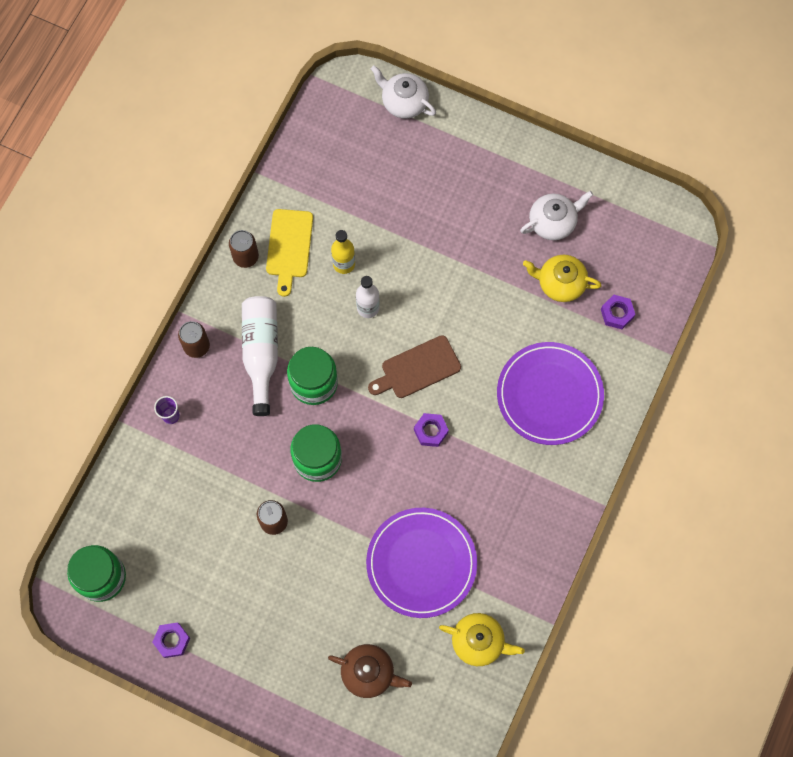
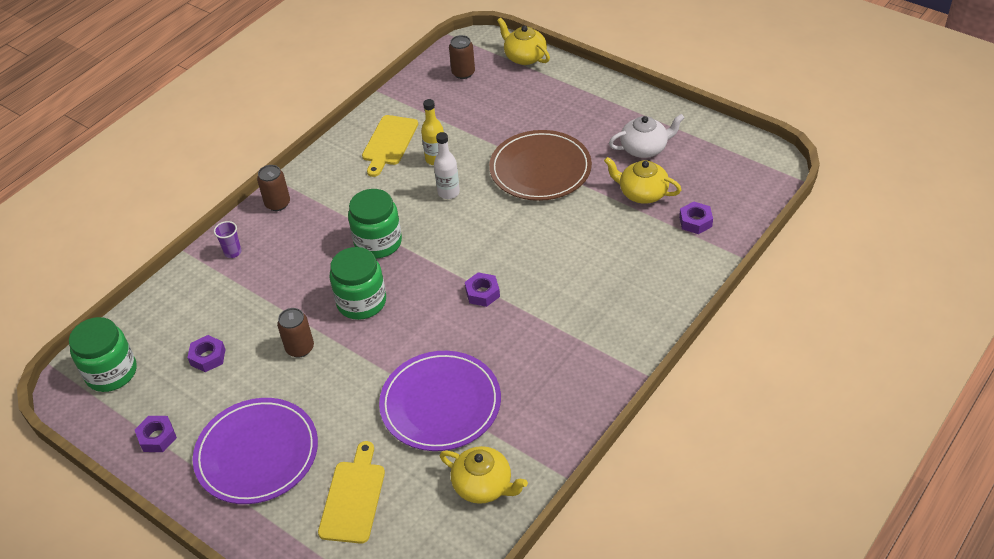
camera: 15 degrees right, 25 degrees down
brown can [229,230,259,268] -> brown can moved to [449,35,475,79]
white bottle [242,296,278,416] -> none
brown teapot [328,644,412,698] -> yellow cutting board [318,441,385,544]
brown cutting board [368,335,461,398] -> none
white teapot [371,66,436,119] -> yellow teapot [497,18,550,65]
purple plate [497,342,604,445] -> purple plate moved to [193,398,318,504]
none -> purple nut [187,335,226,372]
none -> brown plate [489,130,592,201]

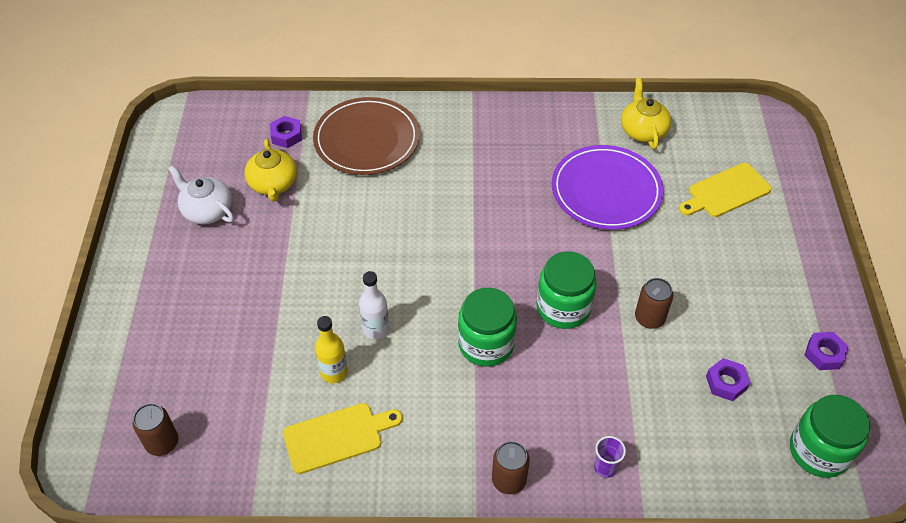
camera: 130 degrees left, 5 degrees up
purple plate [193,398,318,504] -> none
purple nut [465,272,500,307] -> none
brown plate [489,130,592,201] -> brown plate moved to [313,97,420,175]
yellow teapot [497,18,550,65] -> none

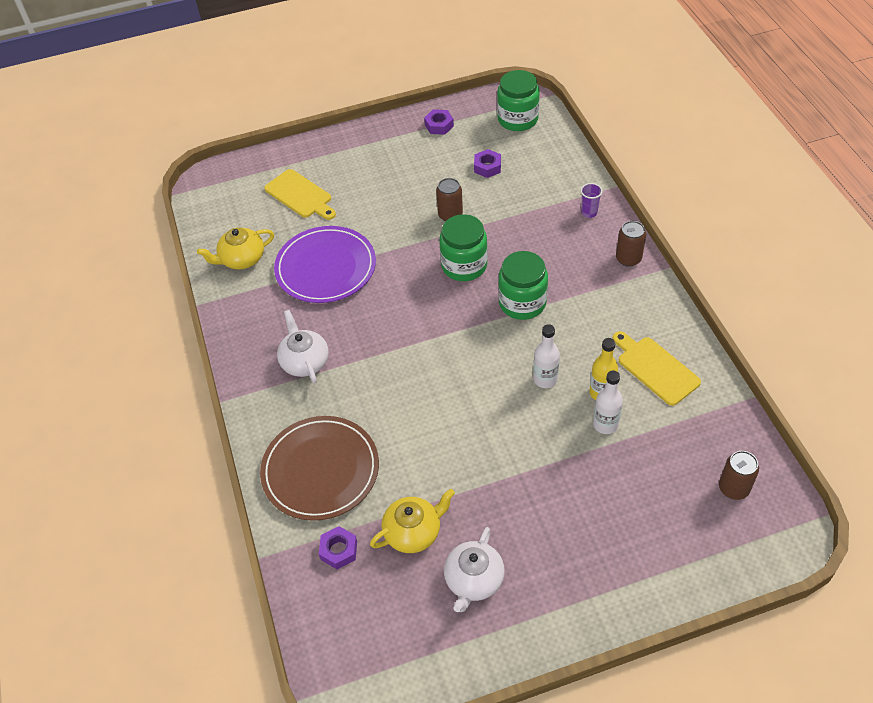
camera: 105 degrees left, 0 degrees up
none -> white teapot [277,310,328,384]
none -> white bottle [593,371,623,434]

